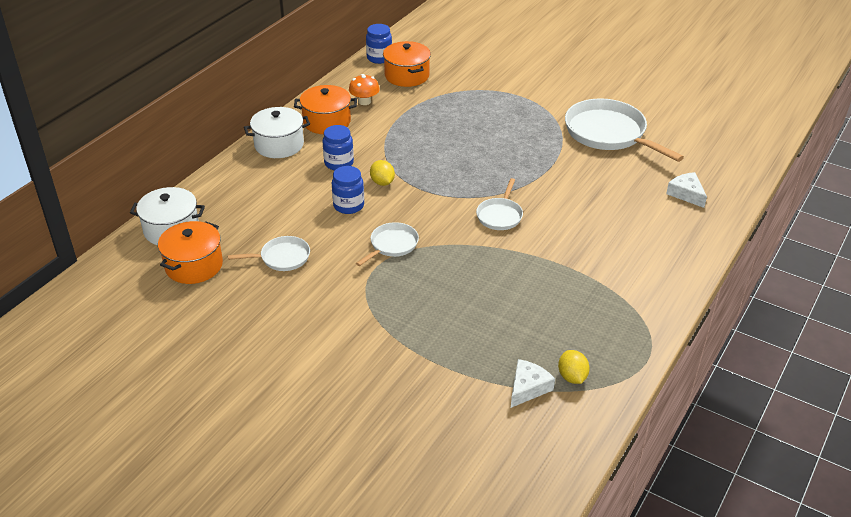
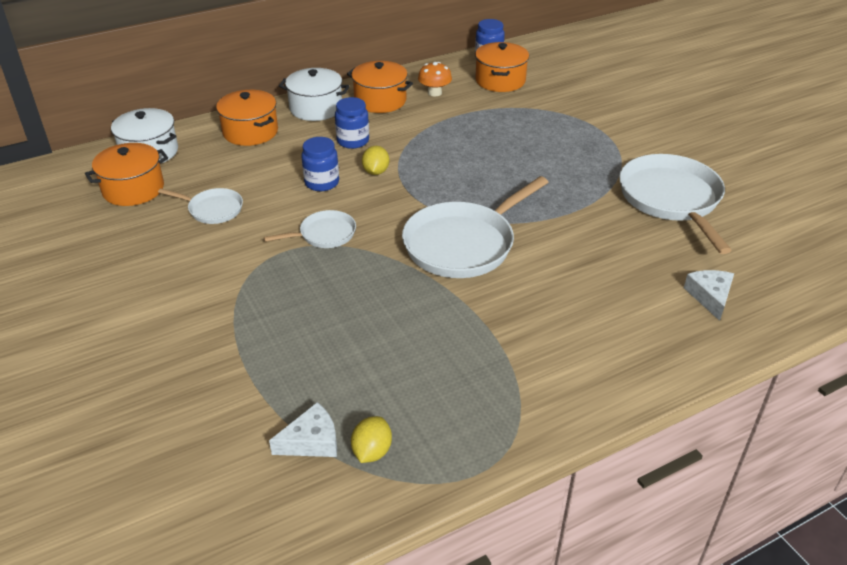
camera: 30 degrees right, 0 degrees up
white pan [476,178,523,230] -> white pan [402,176,548,278], size x1.94
none -> orange pot [216,90,278,146]

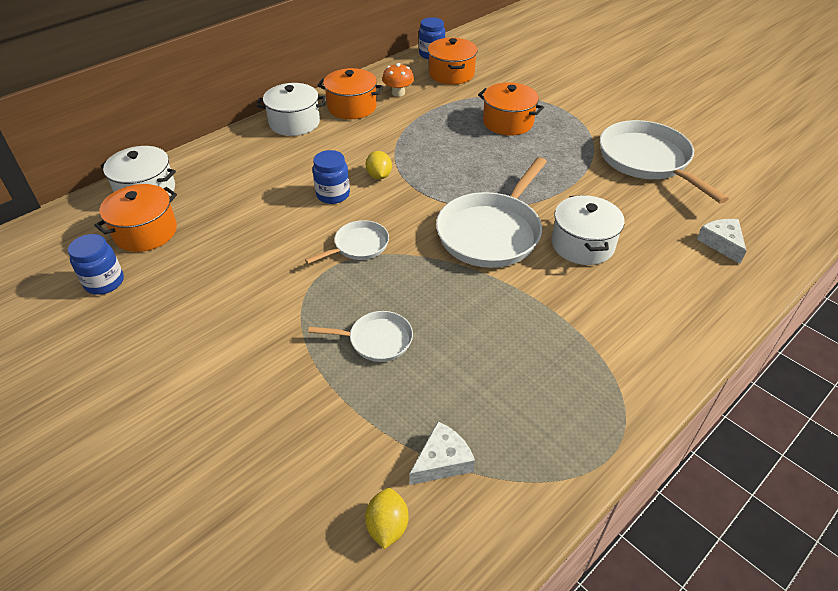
camera: 15 degrees left, 5 degrees up
white pan [158,188,243,224] -> white pan moved to [308,311,413,362]
orange pot [216,90,278,146] -> orange pot moved to [478,82,544,136]
blue jar [335,97,369,149] -> blue jar moved to [68,234,124,295]
yellow lemon [351,416,392,463] -> yellow lemon moved to [365,488,409,549]
none -> white pot [551,195,625,265]

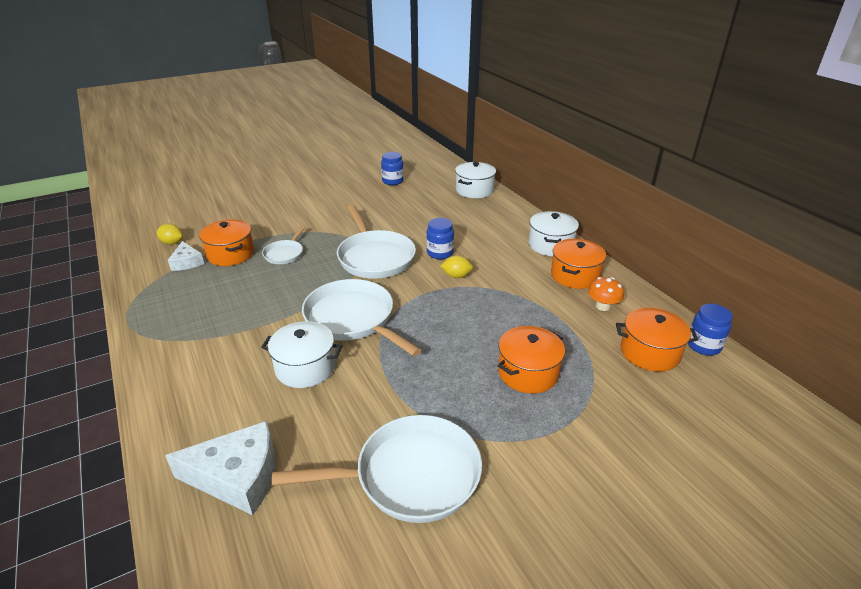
camera: 105 degrees right, 10 degrees down
orange pot [94,184,177,252] -> orange pot moved to [200,219,254,266]
white pan [305,220,389,264] -> white pan [337,205,416,279], size x1.94
white cheese [697,219,746,264] -> white cheese [165,421,275,515], size x1.76

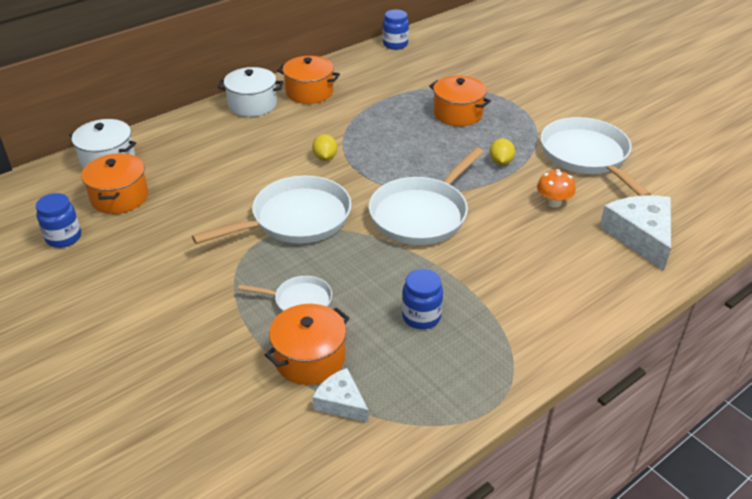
camera: 100 degrees left, 5 degrees up
yellow lemon [156,223,183,245] -> yellow lemon moved to [489,138,515,165]
white cheese [168,241,204,271] -> white cheese turned 105 degrees counterclockwise [312,368,369,423]
white pot [261,321,342,388] -> none
blue jar [426,218,454,259] -> blue jar moved to [402,269,443,329]
orange mushroom [588,277,624,311] -> orange mushroom moved to [537,169,576,208]
orange pot [616,308,698,371] -> orange pot moved to [81,153,148,214]

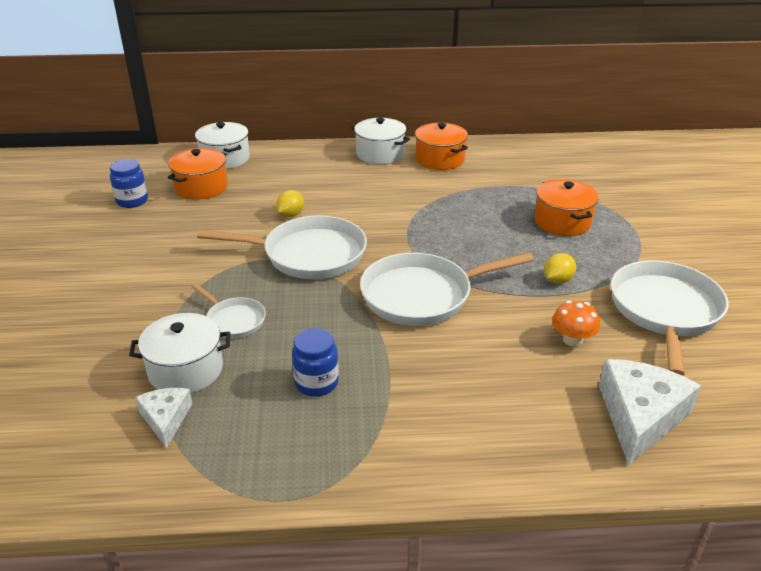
camera: 35 degrees right, 5 degrees down
orange pot [265,304,350,385] -> white pot [129,313,230,393]
yellow lemon [312,134,337,161] -> yellow lemon moved to [276,190,304,217]
blue jar [383,10,409,50] -> none

